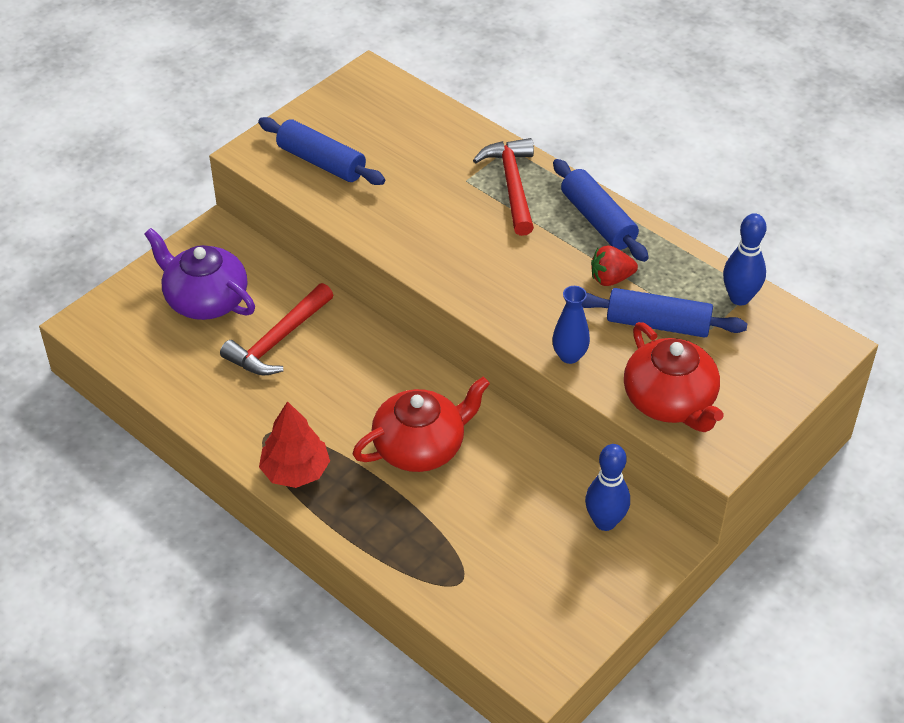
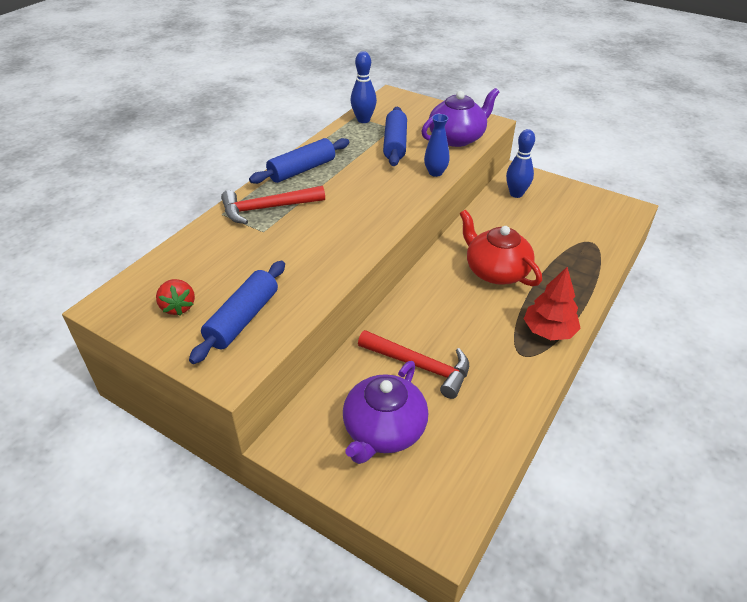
camera: 100 degrees left, 5 degrees down
red strawberry [591,246,638,286] -> red strawberry moved to [156,279,195,316]
red teapot [624,322,724,432] -> purple teapot [421,88,499,147]

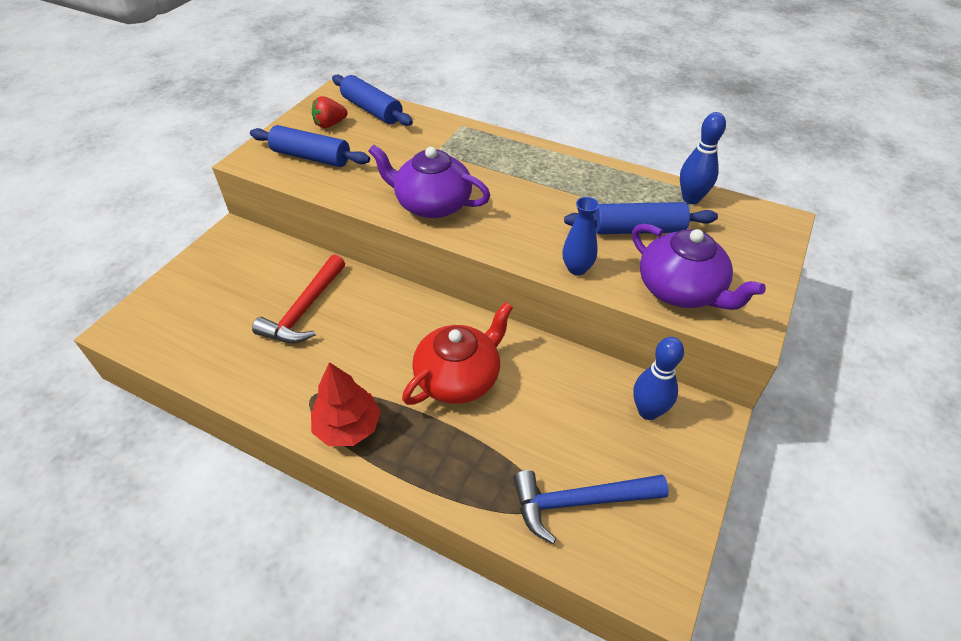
camera: 85 degrees right, 5 degrees up
red hammer [221,186,325,224] -> none
blue rolling pin [249,138,349,184] -> blue rolling pin moved to [332,75,413,126]
purple teapot [343,361,428,464] -> purple teapot moved to [368,144,491,218]
none -> blue hammer [513,470,669,544]

